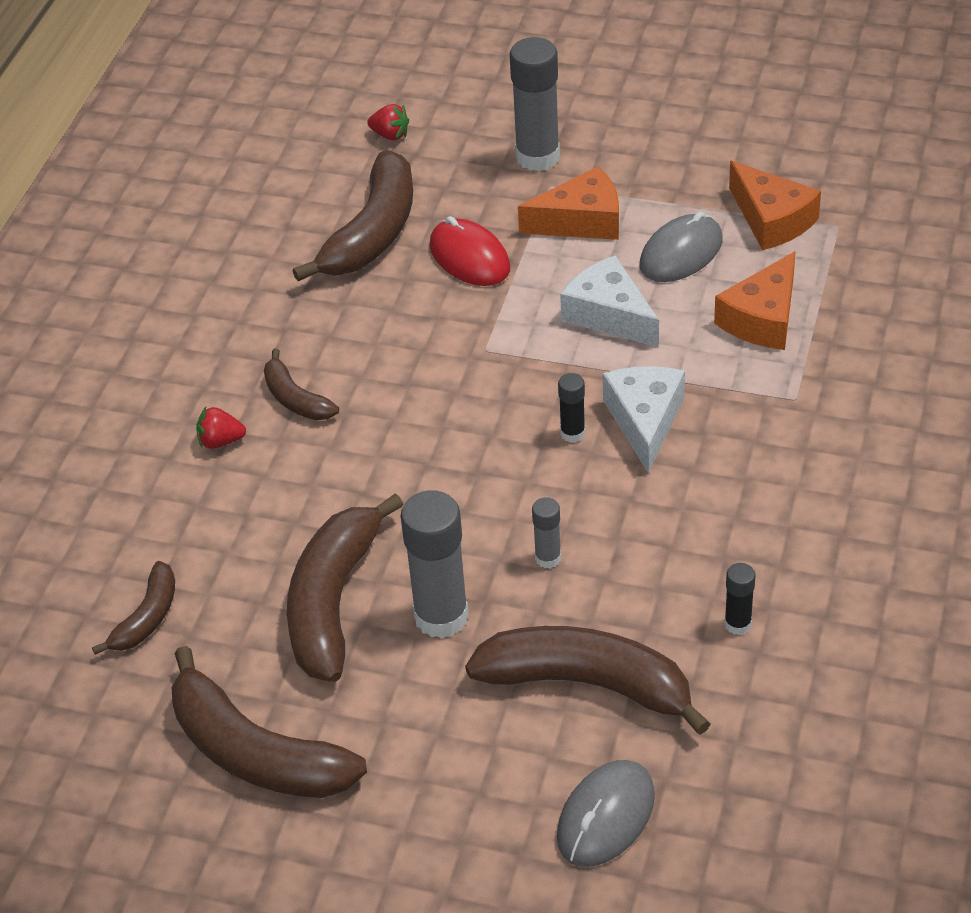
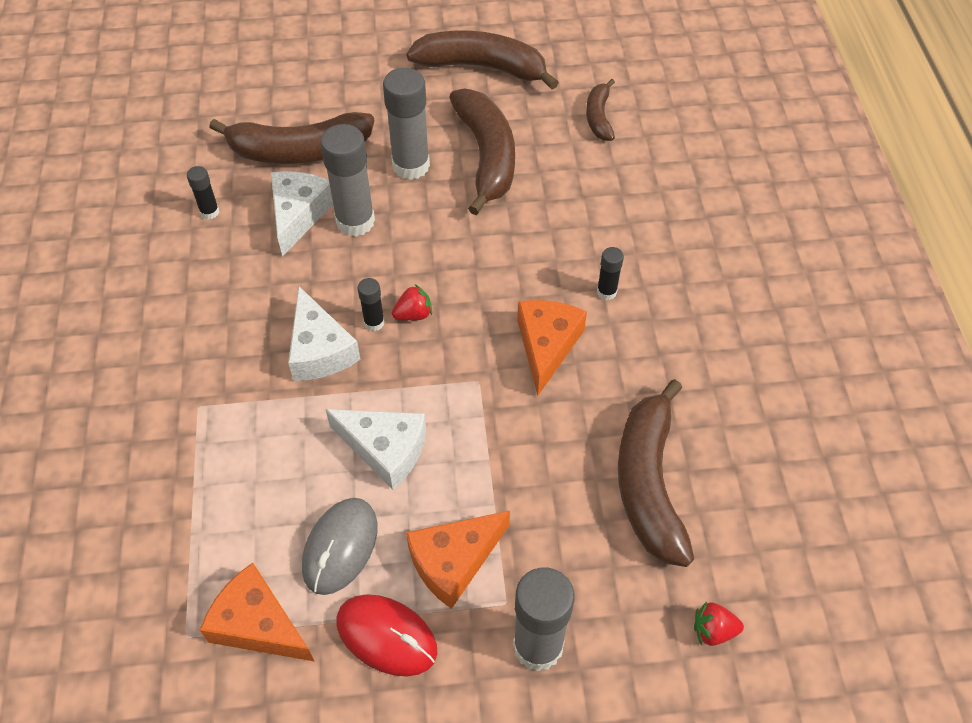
camera: 155 degrees right, 10 degrees up
red strawberry [196,407,246,449] -> red strawberry moved to [392,284,432,321]
brown banana [264,348,339,420] -> black glue stick [597,247,624,300]
red mouse [430,216,510,286] -> red mouse moved to [337,594,437,677]
grey glue stick [532,497,561,568] -> grey glue stick [320,124,375,237], size x2.03
grey mouse [557,760,655,867] -> none
orange cheese [714,251,796,350] -> orange cheese moved to [517,300,587,396]
none -> white cheese [271,171,333,257]

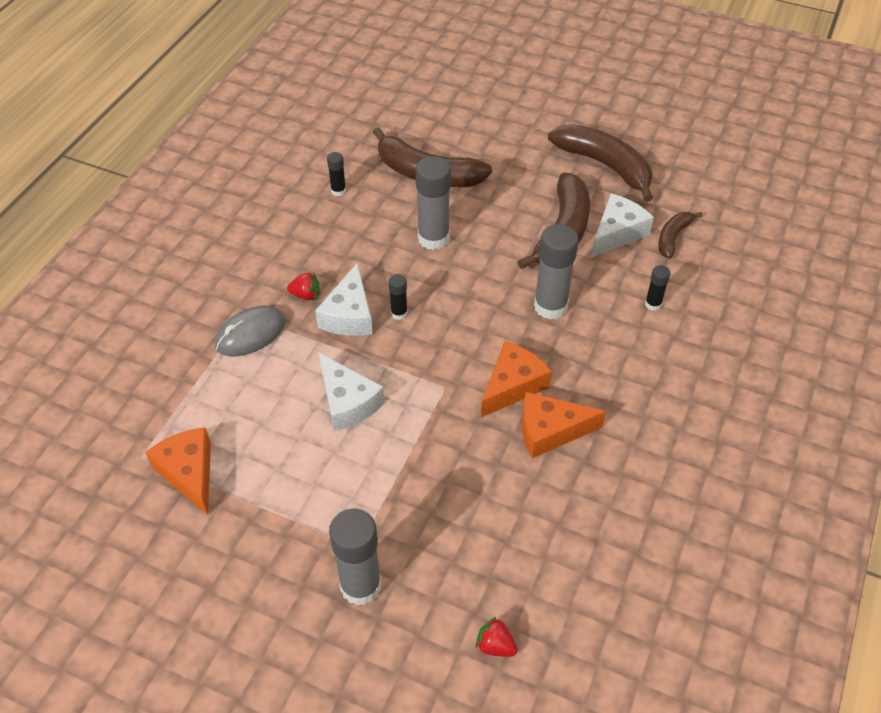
camera: 30 degrees right, 5 degrees down
white cheese [271,171,333,257] -> white cheese moved to [591,194,654,257]
grey mouse [302,498,377,595] -> grey mouse moved to [215,306,286,356]
red mouse [337,594,437,677] -> none
grey glue stick [383,68,430,180] -> grey glue stick moved to [534,224,579,319]
red strawberry [392,284,432,321] -> red strawberry moved to [287,272,319,301]
orange cheese [406,511,510,609] -> orange cheese moved to [522,392,606,458]
black glue stick [597,247,624,300] -> black glue stick moved to [645,265,670,311]
brown banana [618,379,694,567] -> none

